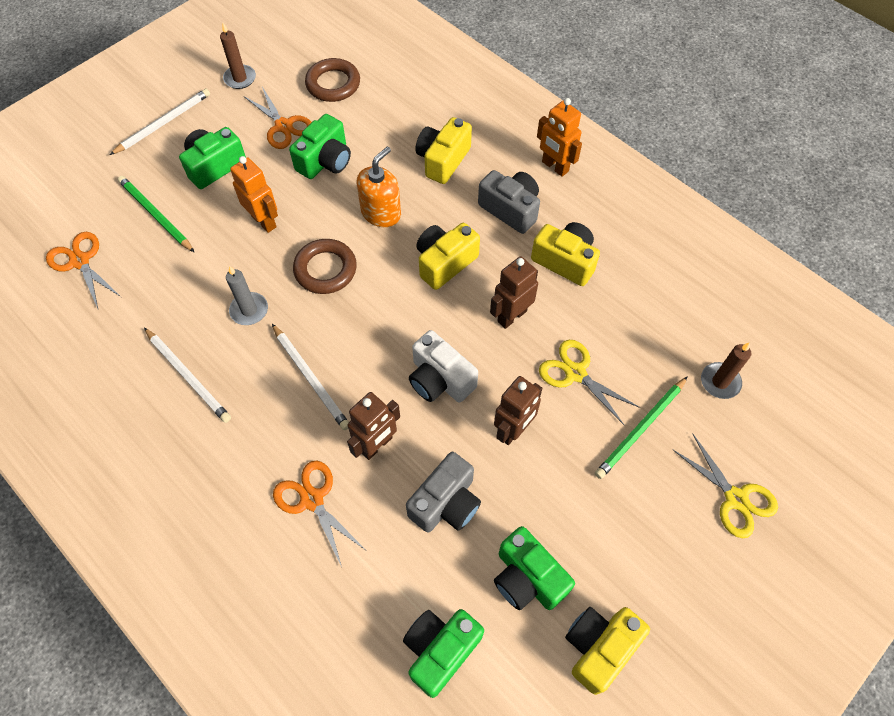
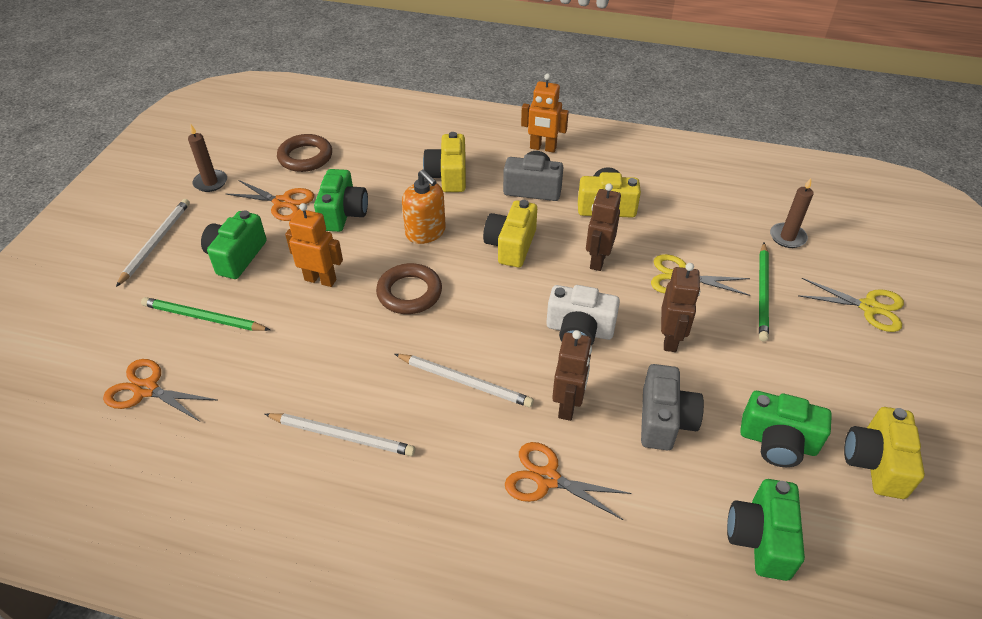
camera: 30 degrees left, 15 degrees down
grey candle [226,266,268,325] -> none
orange soap dispenser [357,147,401,227] -> orange soap dispenser turned 135 degrees clockwise [402,169,446,244]

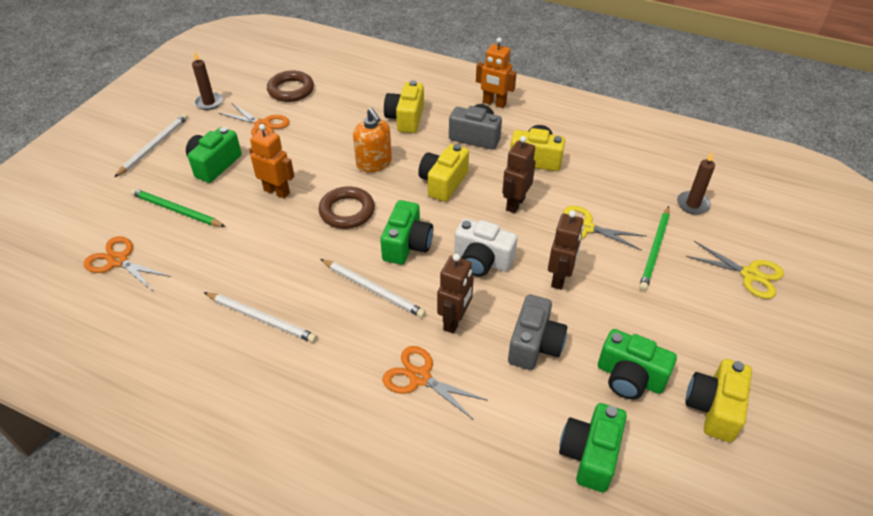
camera: 10 degrees right, 0 degrees up
green camera [314,169,368,232] -> green camera moved to [380,200,433,265]

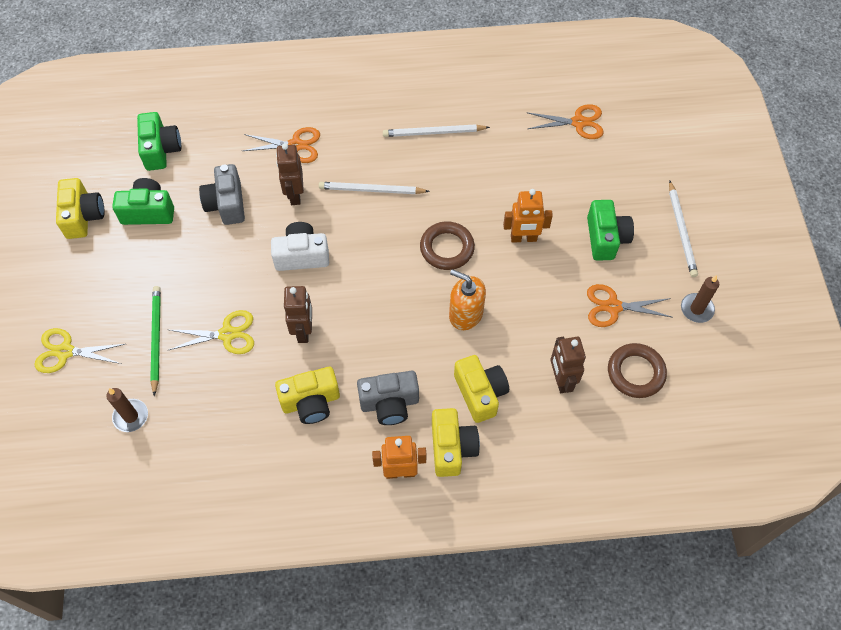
camera: 150 degrees right, 15 degrees up
green pencil [130,188,226,227] -> none
green camera [380,200,433,265] -> none
yellow camera [418,144,469,202] -> yellow camera moved to [432,408,480,477]
brown robot [548,210,584,290] -> brown robot moved to [550,337,586,393]

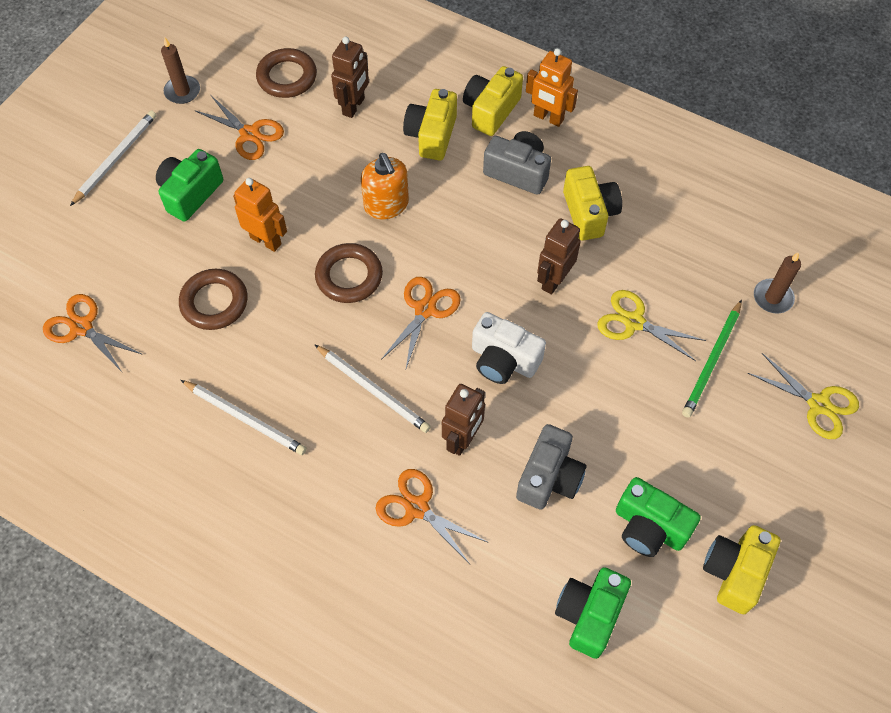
camera: 145 degrees left, 0 degrees up
yellow camera [275,367,340,424] -> yellow camera turned 60 degrees clockwise [563,166,622,240]
none -> brown ring [179,269,248,330]
none -> orange scissors [381,277,461,371]

